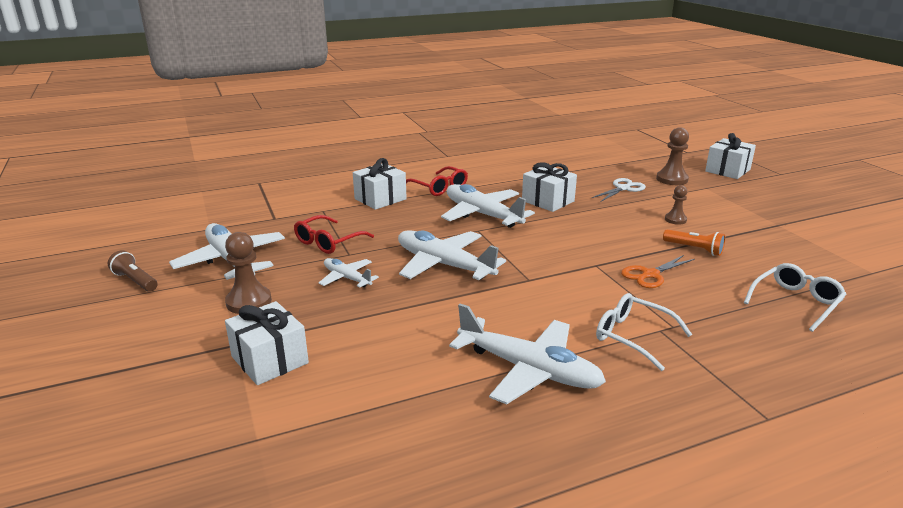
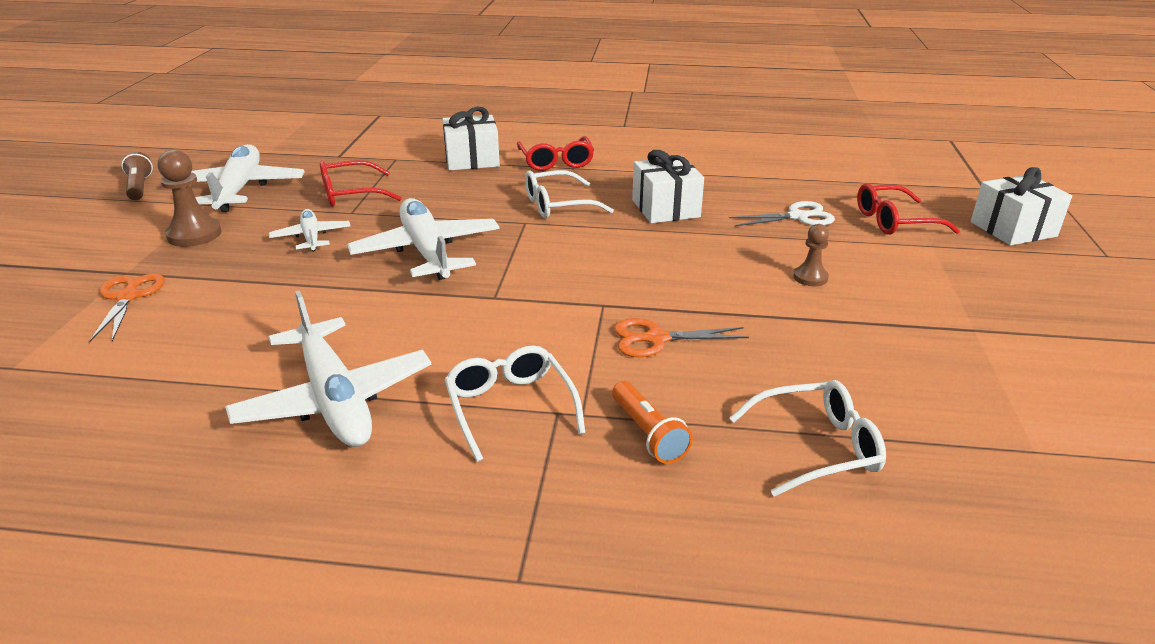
camera: 30 degrees right, 5 degrees up
white gift [225,301,309,385] -> orange scissors [89,274,165,342]
white plane [441,184,535,228] -> white glasses [525,170,614,218]
brown pawn [656,127,689,185] -> red glasses [857,184,960,235]
orange flashlight [663,229,725,256] -> orange flashlight moved to [612,381,693,464]

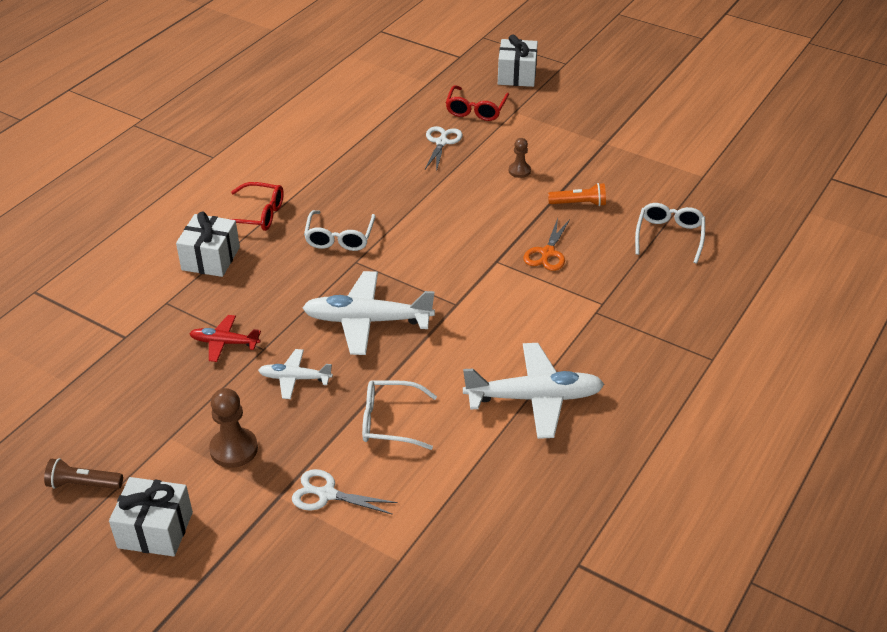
camera: 65 degrees left, 10 degrees up
orange scissors [89,274,165,342] -> white scissors [292,469,398,515]
white plane [191,144,305,212] -> none
red glasses [320,160,402,207] -> red plane [189,315,261,362]
white glasses [444,345,585,462] -> white glasses moved to [362,380,437,450]
orange flashlight [612,381,693,464] -> orange flashlight moved to [548,183,606,206]
white gift [632,150,704,223] -> white gift moved to [109,477,193,557]

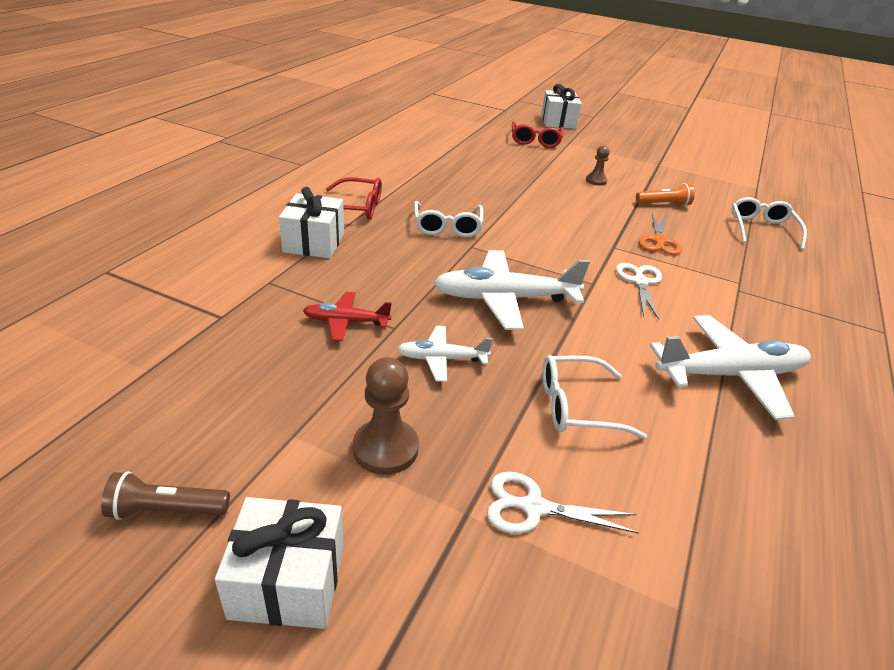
camera: 10 degrees left, 5 degrees down
white scissors [425,126,463,172] -> white scissors moved to [616,263,662,320]

